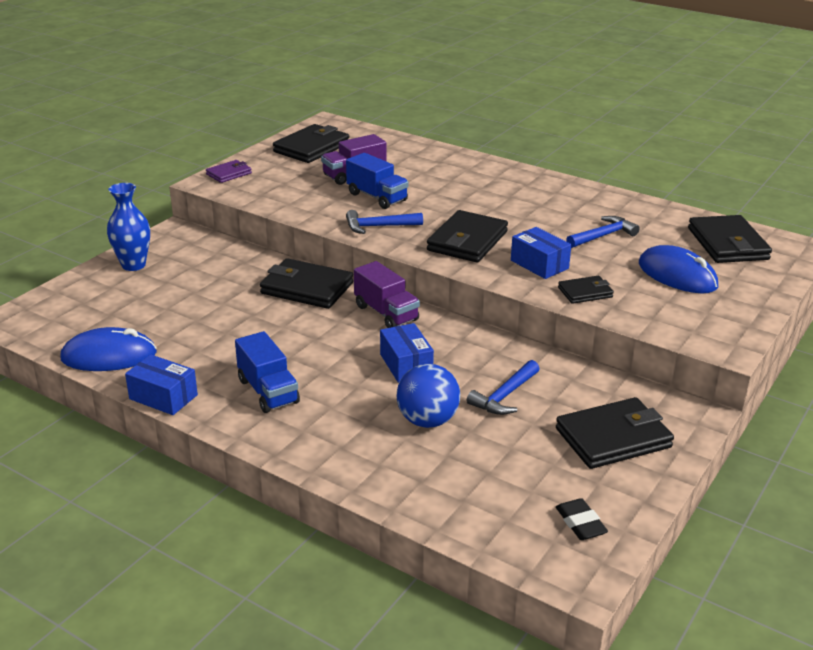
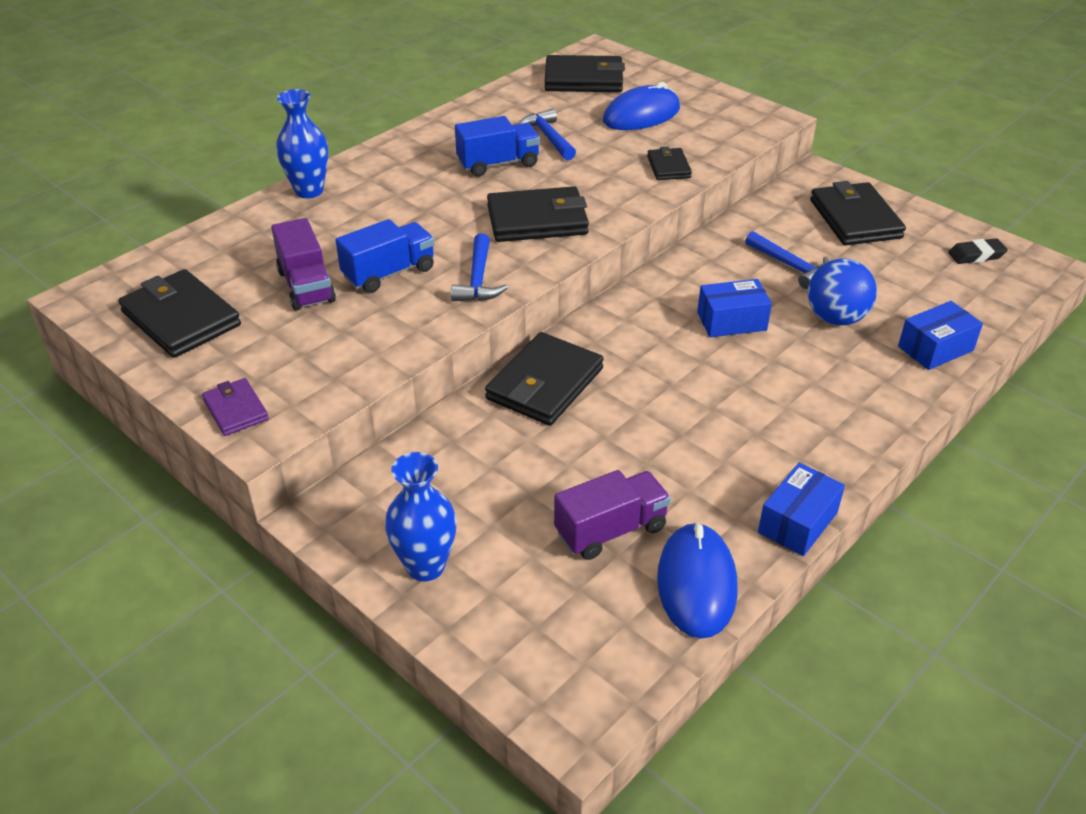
camera: 80 degrees left, 10 degrees up
blue truck [235,331,300,413] -> blue truck moved to [455,116,540,176]
purple truck [354,261,420,328] -> purple truck moved to [554,470,671,560]
black wallet [427,210,508,262] -> black wallet turned 45 degrees counterclockwise [487,186,589,242]
blue box [511,227,571,279] -> blue box moved to [898,301,983,370]
none -> blue vase [276,89,328,198]

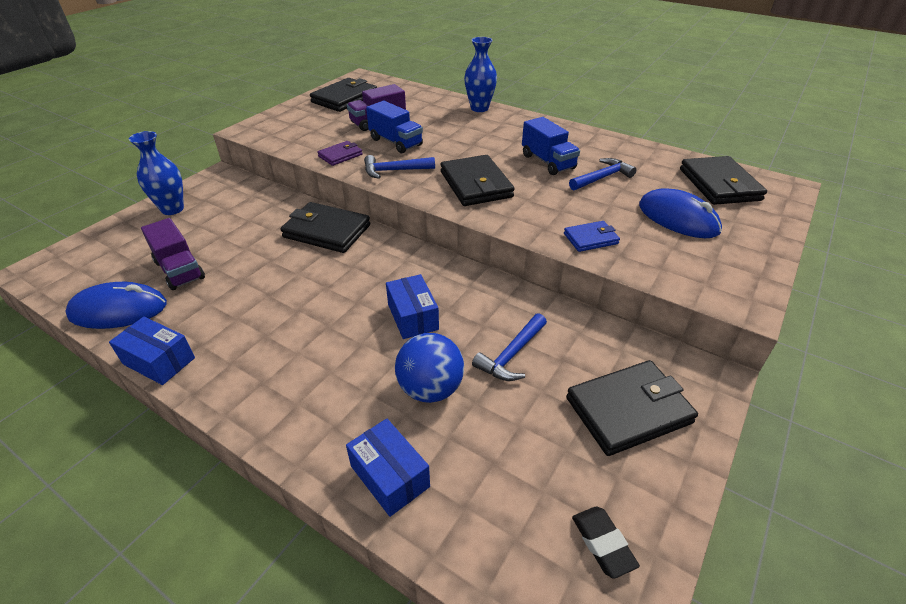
camera: 80 degrees right, 0 degrees up
purple wallet [202,378,269,436] -> purple wallet moved to [317,141,363,166]
black wallet [647,147,692,180] -> blue wallet [564,221,620,252]

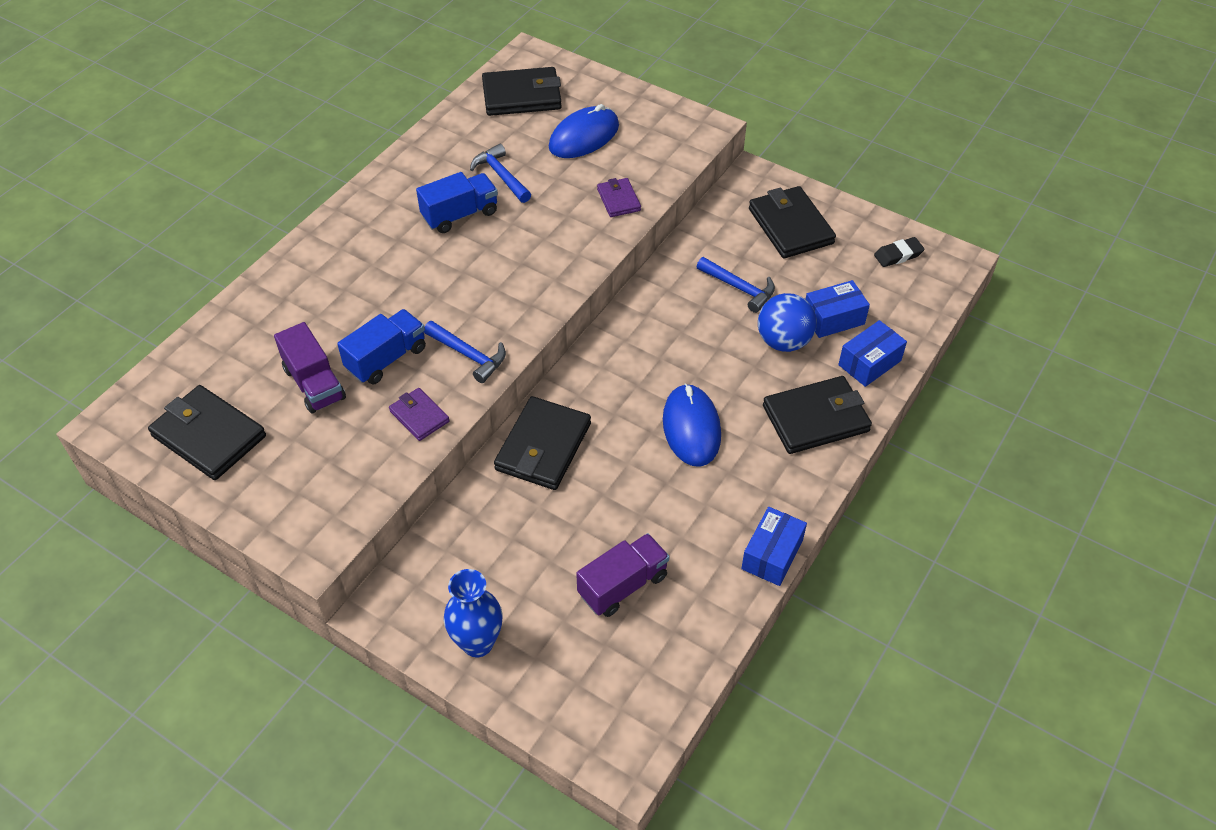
camera: 90 degrees left, 10 degrees up
blue mouse [65,282,167,329] -> blue mouse moved to [663,383,721,467]
blue hammer [364,155,435,179] -> blue hammer turned 45 degrees counterclockwise [424,321,506,383]
blue box [386,274,439,339] -> blue box moved to [806,280,870,338]
black wallet [441,155,515,206] -> black wallet moved to [763,376,872,454]
blue vase [464,37,497,112] -> none
blue wallet [564,221,620,252] -> purple wallet [597,178,641,217]

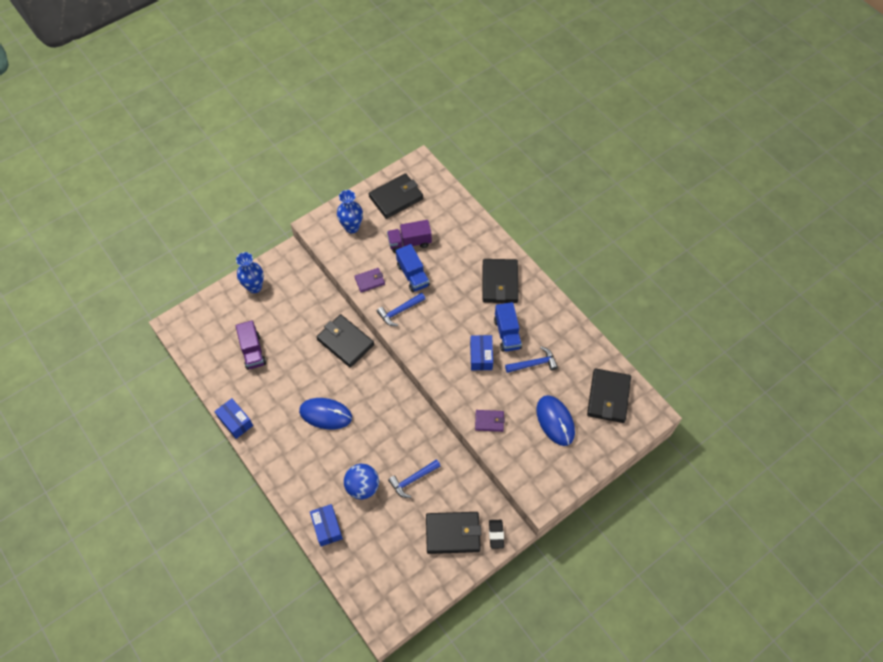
camera: 110 degrees right, 10 degrees up
black wallet [763,376,872,454] -> black wallet moved to [483,259,519,303]
blue box [806,280,870,338] -> blue box moved to [470,335,493,370]
black eraser [874,237,924,267] -> black eraser moved to [489,520,504,549]
none -> blue vase [337,190,363,233]

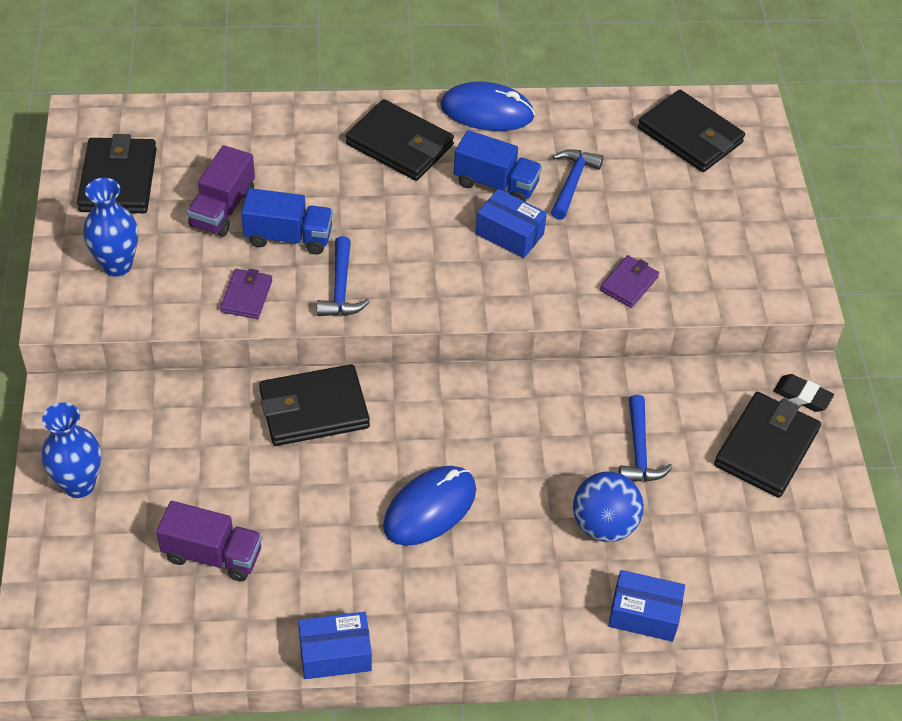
camera: 60 degrees left, 10 degrees down
blue mouse [536,395,575,446] -> blue mouse moved to [440,82,535,131]

